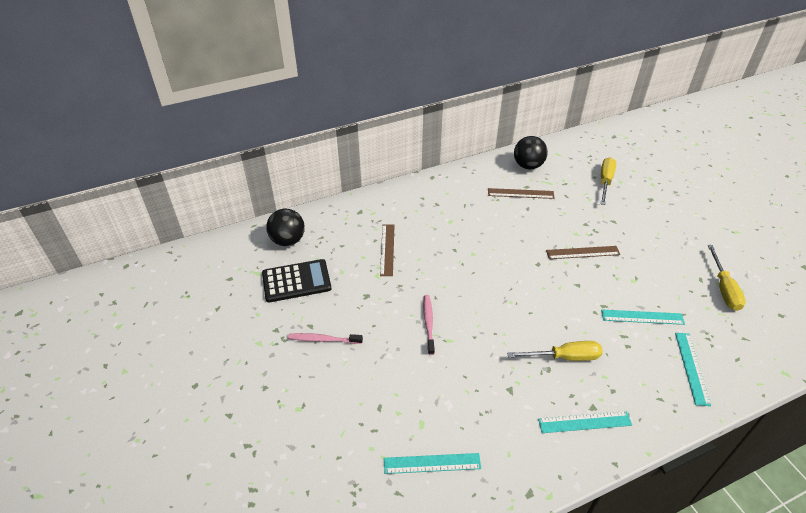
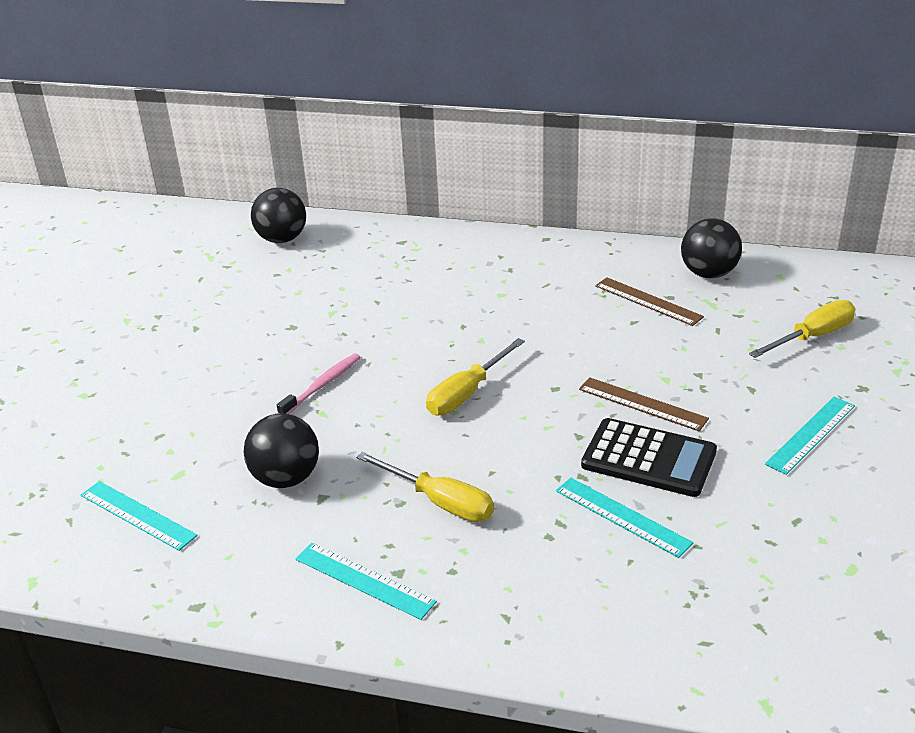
camera: 40 degrees right, 10 degrees down
black calculator [262,259,331,302] -> black calculator moved to [581,418,717,497]
pink toothbrush [288,333,363,344] -> none
brown ruler [380,224,395,276] -> none
turquoise ruler [675,333,711,406] -> turquoise ruler moved to [765,397,855,475]
yellow screwdriver [708,245,746,311] -> yellow screwdriver moved to [426,338,525,415]
none -> black ball [243,413,319,488]

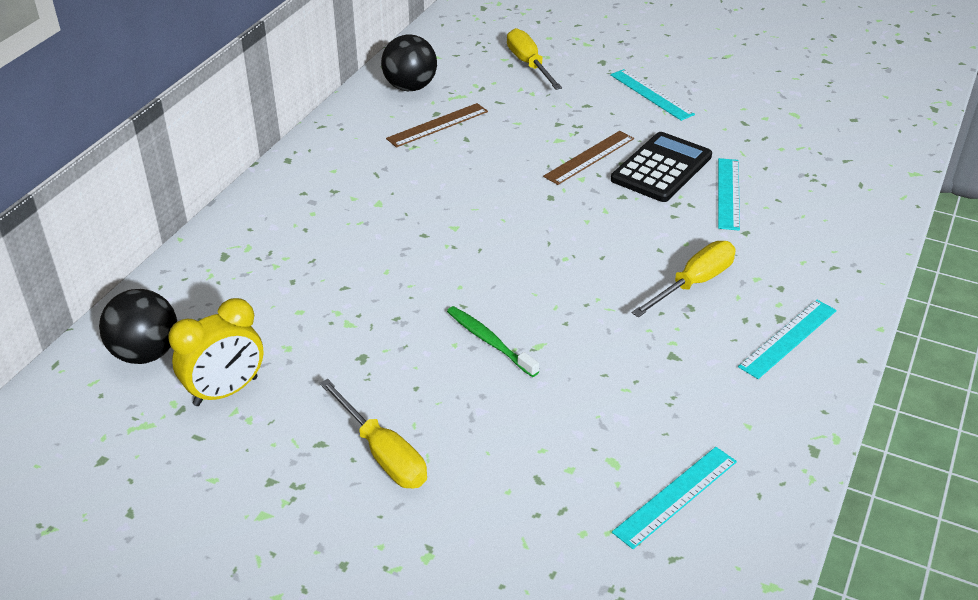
camera: 80 degrees left, 5 degrees up
black ball [243,413,319,488] -> none
pink toothbrush [277,353,361,414] -> green toothbrush [447,306,539,377]
yellow screwdriver [426,338,525,415] -> yellow screwdriver moved to [319,379,427,488]
turquoise ruler [556,478,693,558] -> turquoise ruler turned 45 degrees counterclockwise [718,158,740,231]
none -> yellow clock [169,298,264,406]

